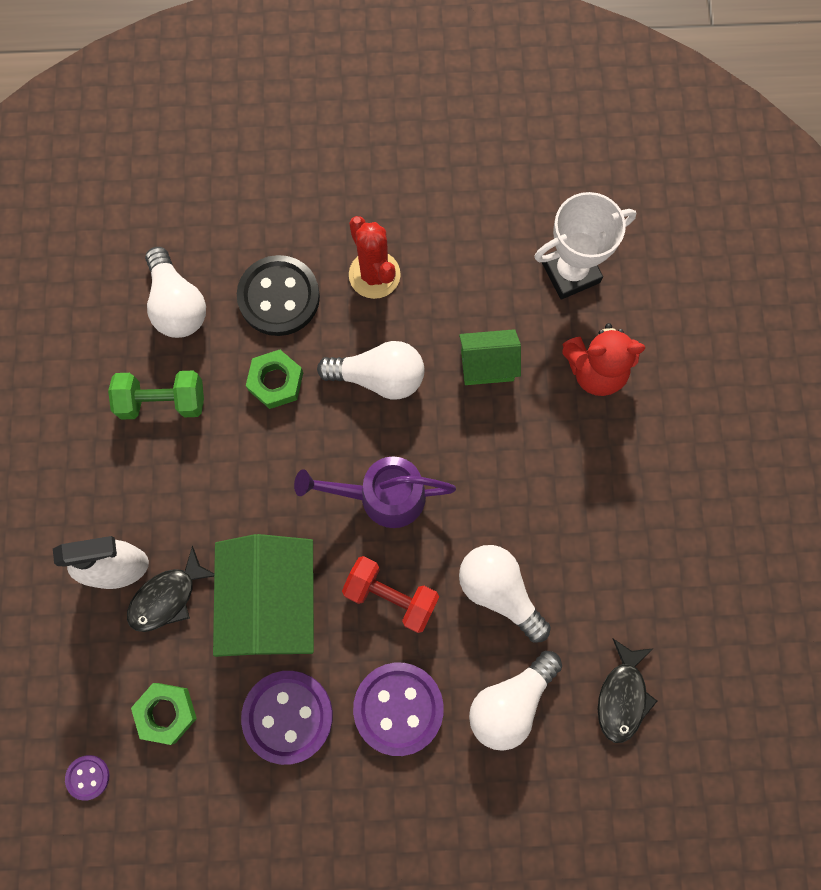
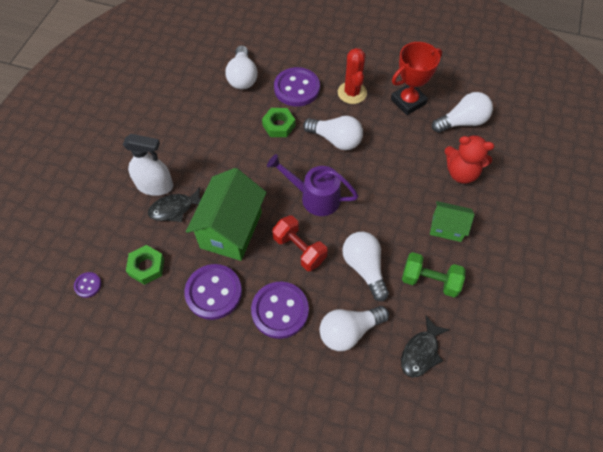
camera: 20 degrees right, 15 degrees down
green dumbbell [108,371,204,420] -> green dumbbell moved to [402,252,465,297]
black button [237,255,320,336] -> purple button [274,67,320,106]
green house [459,329,521,385] -> green house moved to [430,201,475,242]
white trophy [534,192,637,300] -> white light bulb [432,92,493,133]
none -> red trophy [391,42,442,115]

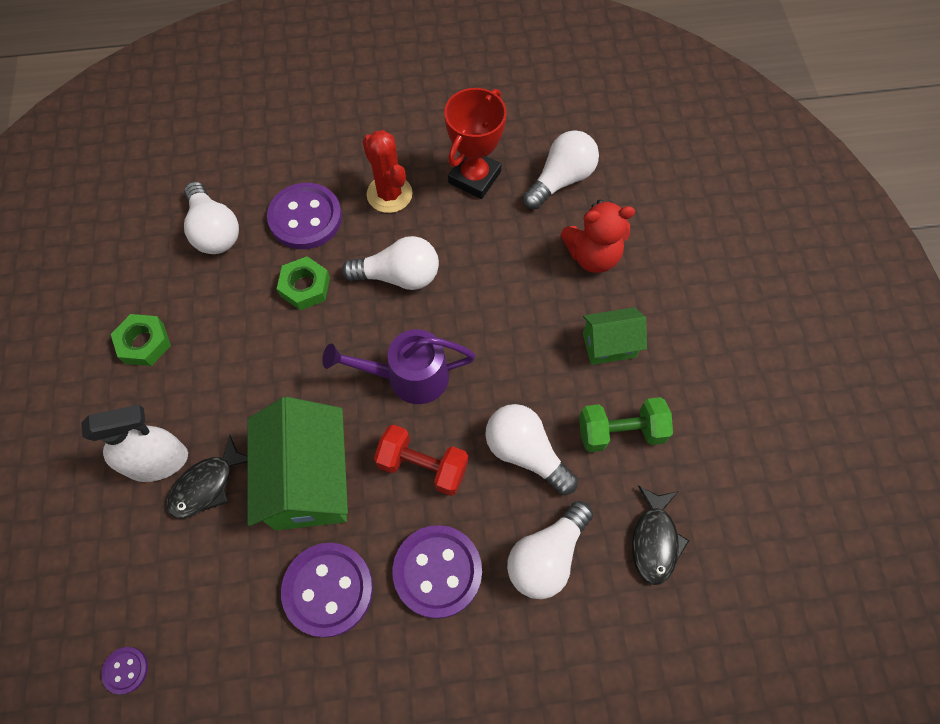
camera: 25 degrees left, 5 degrees up
green nut [126,245,164,285] -> green nut moved to [111,314,171,366]

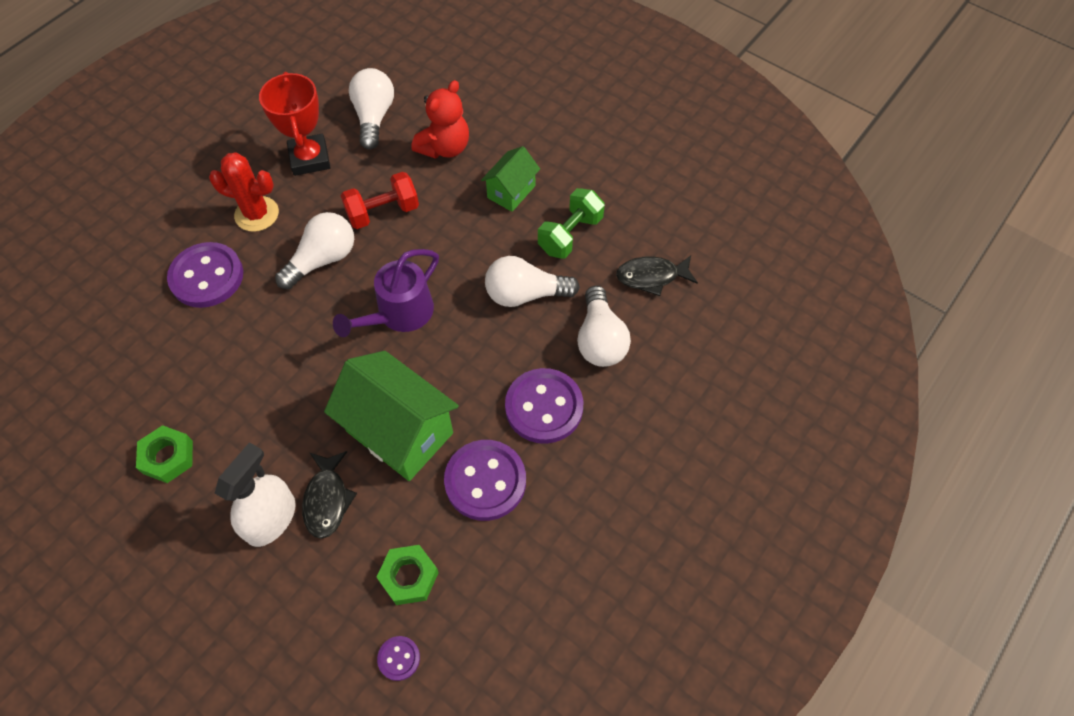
camera: 45 degrees left, 5 degrees down
white light bulb [184,182,239,254] -> none
green nut [277,256,330,310] -> green nut moved to [377,545,439,605]
red dumbbell [374,424,468,496] -> red dumbbell moved to [341,172,419,229]
black fish [632,485,689,585] -> black fish turned 120 degrees clockwise [616,256,698,296]

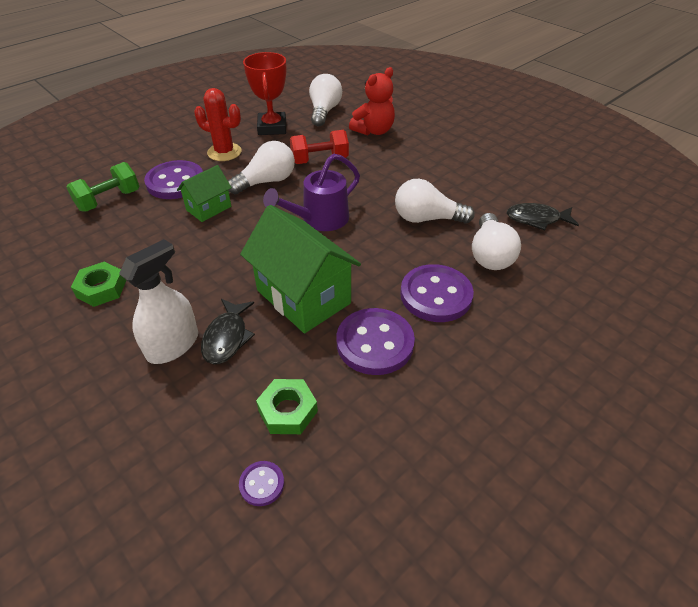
camera: 10 degrees right, 15 degrees down
green house [481,146,540,212] -> green house moved to [177,165,232,222]
green dumbbell [538,188,605,259] -> green dumbbell moved to [67,162,140,212]

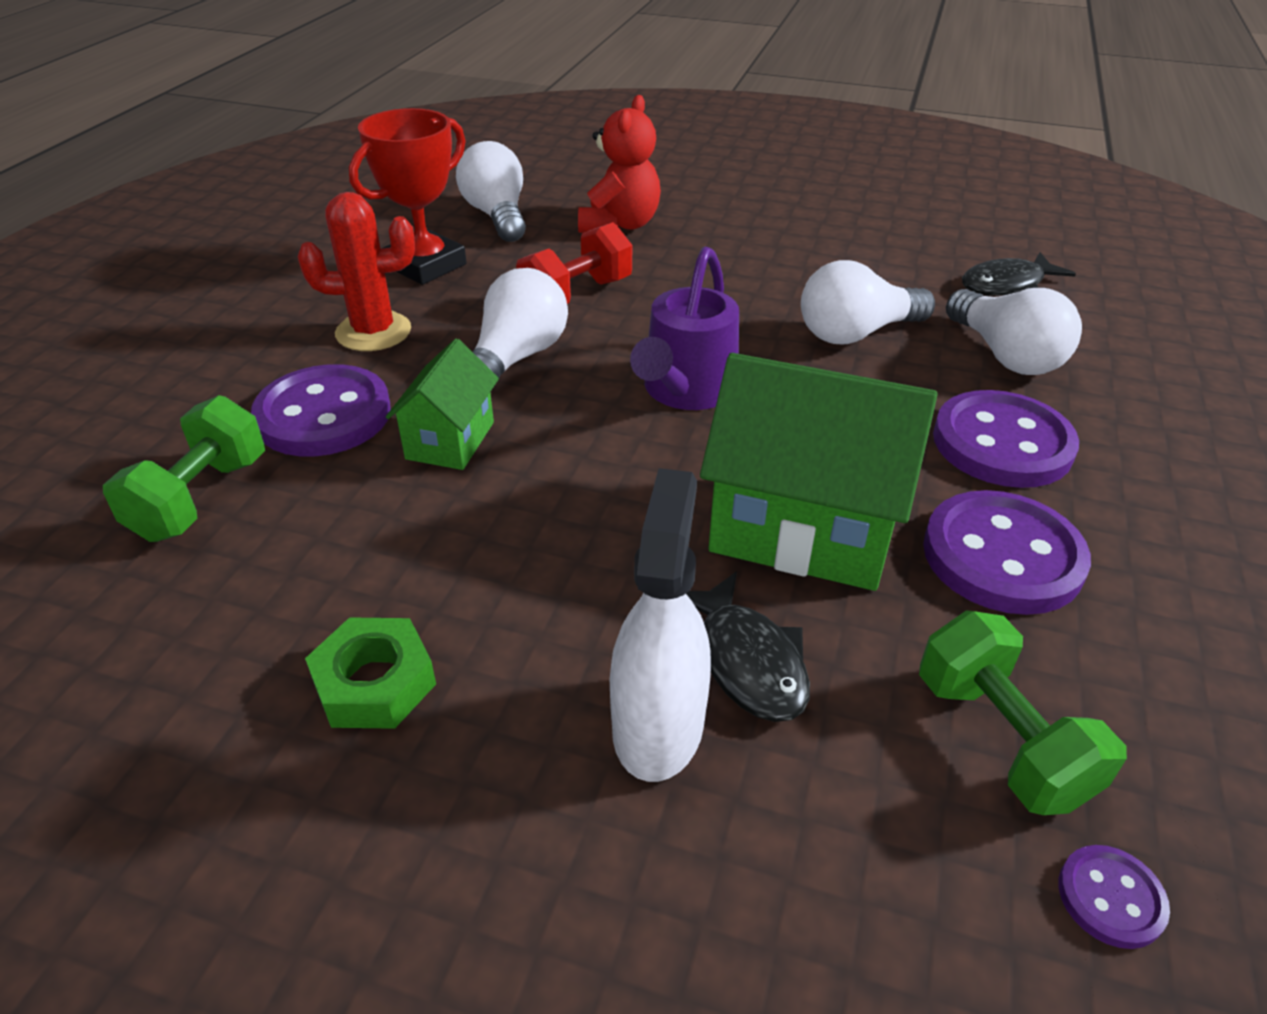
camera: 30 degrees left, 5 degrees down
red trophy [243,52,287,135] -> red trophy turned 75 degrees clockwise [349,108,467,285]
green nut [256,379,318,434] -> green dumbbell [919,610,1127,815]

